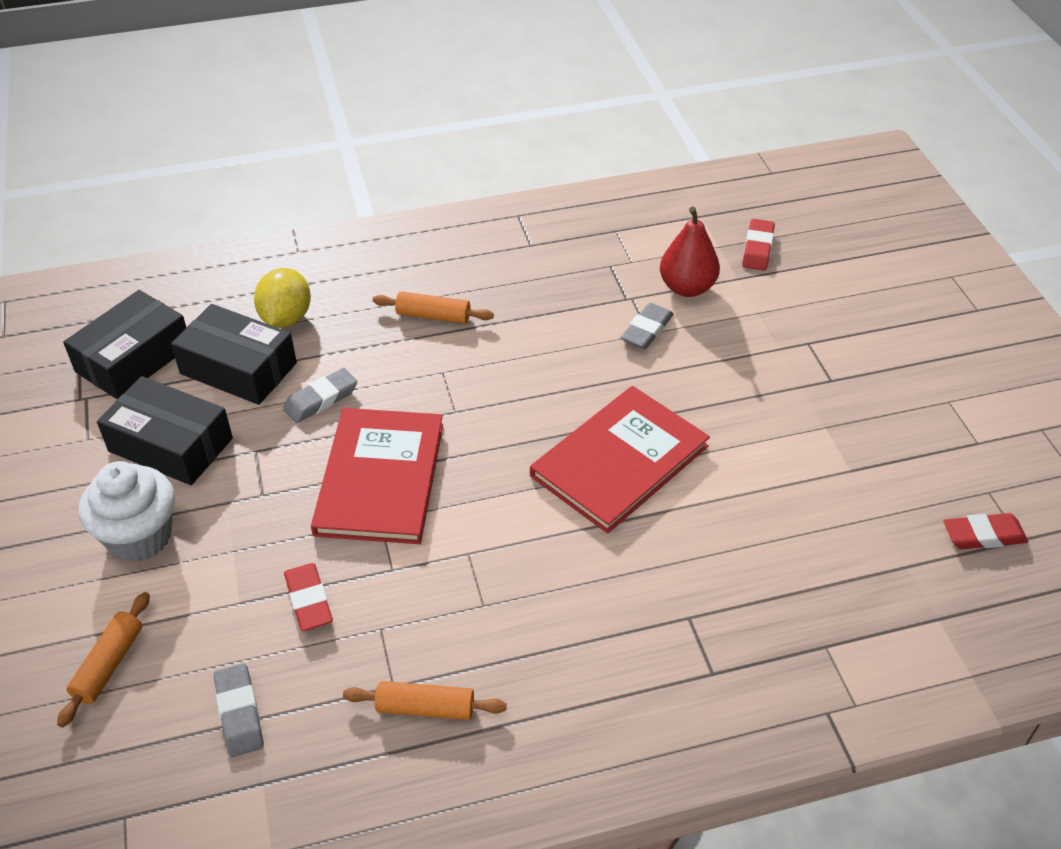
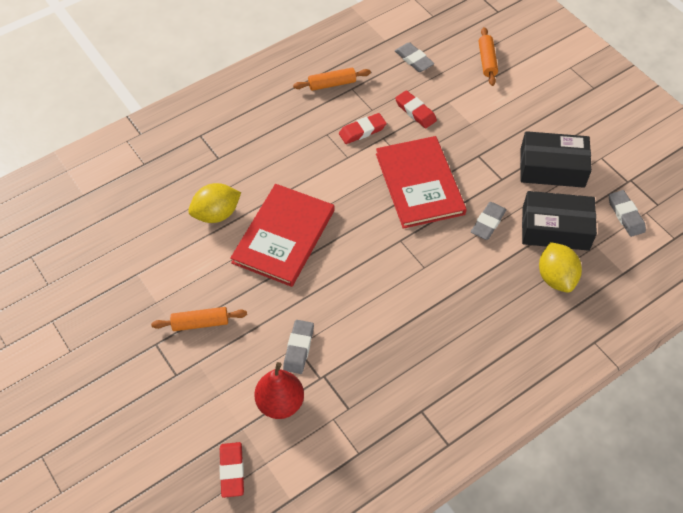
camera: 160 degrees right, 10 degrees up
black box [63,290,186,399] -> grey eraser [609,190,646,237]
white cupcake [79,461,175,562] -> none
orange rolling pin [373,291,494,324] -> orange rolling pin moved to [151,307,247,331]
red eraser [943,513,1028,549] -> red eraser moved to [339,113,387,144]
none -> yellow lemon [188,183,241,223]

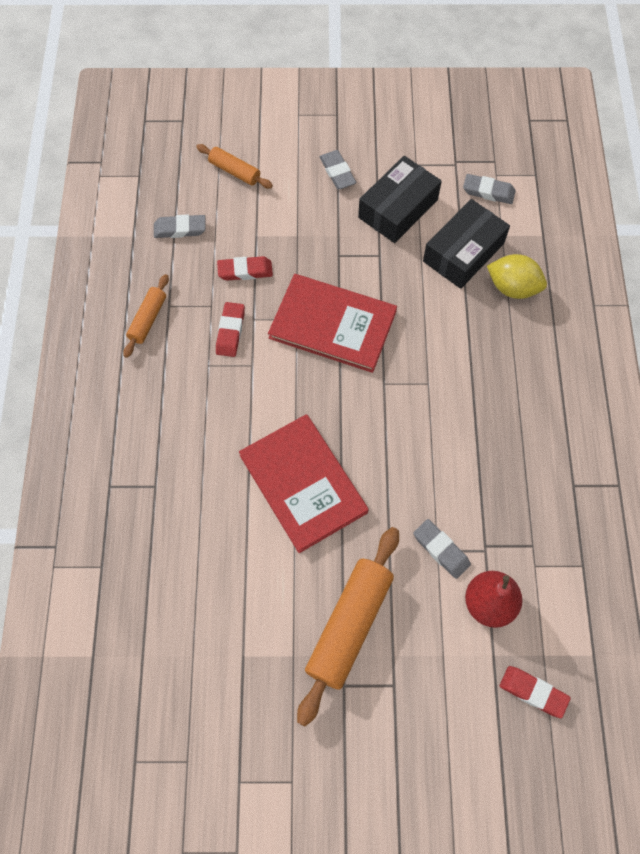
camera: 55 degrees left, 10 degrees up
orange rolling pin [151,307,247,331] -> orange rolling pin [297,527,399,726], size x1.87
yellow lemon [188,183,241,223] -> none
grey eraser [471,202,507,240] -> grey eraser moved to [319,150,356,189]

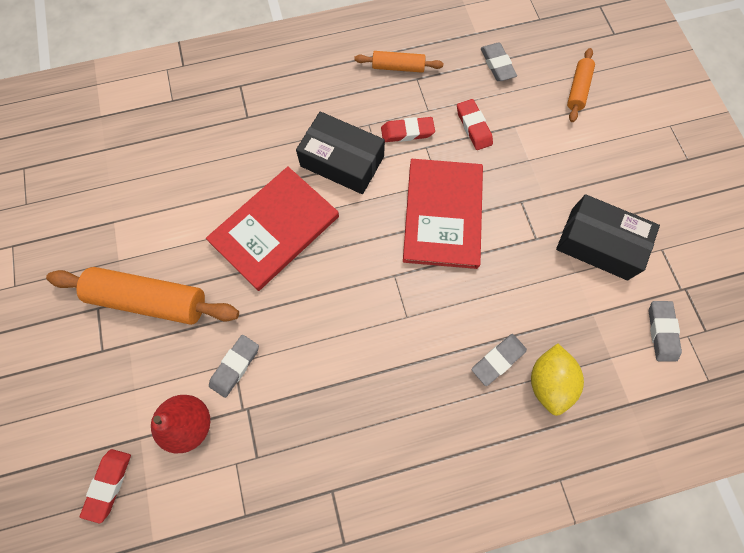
camera: 75 degrees right, 5 degrees up
grey eraser [319,150,356,189] -> grey eraser moved to [472,334,527,386]
black box [423,199,510,289] -> black box moved to [296,112,385,194]

